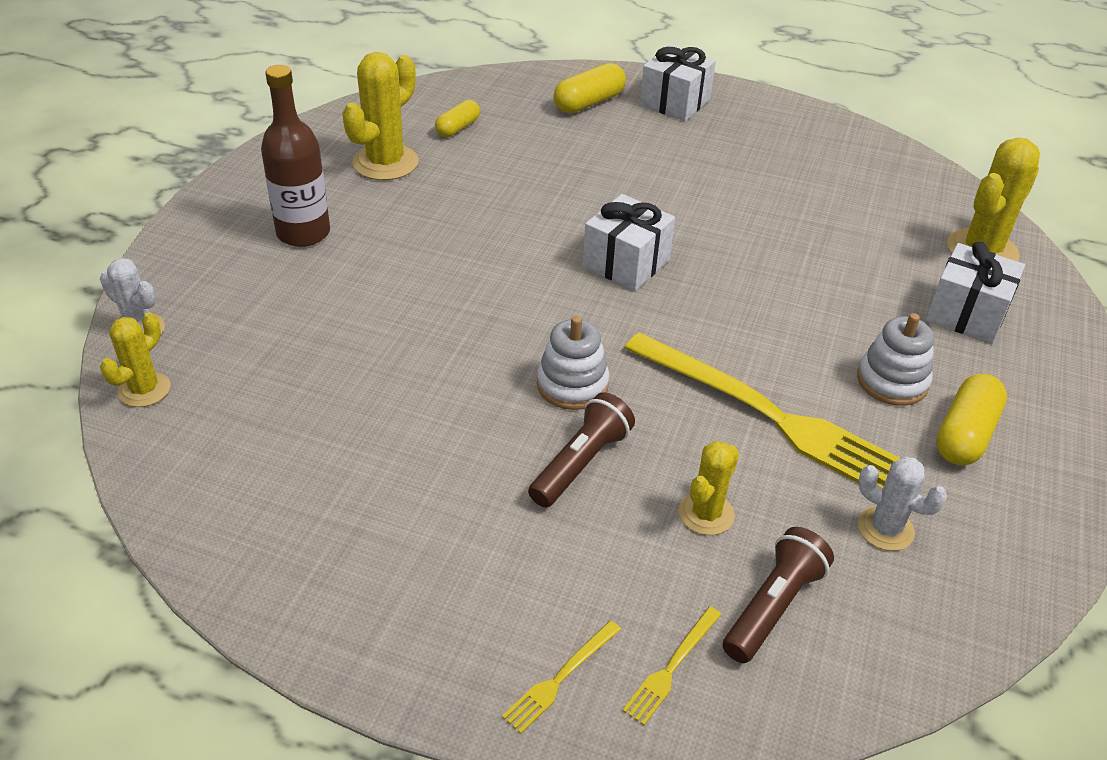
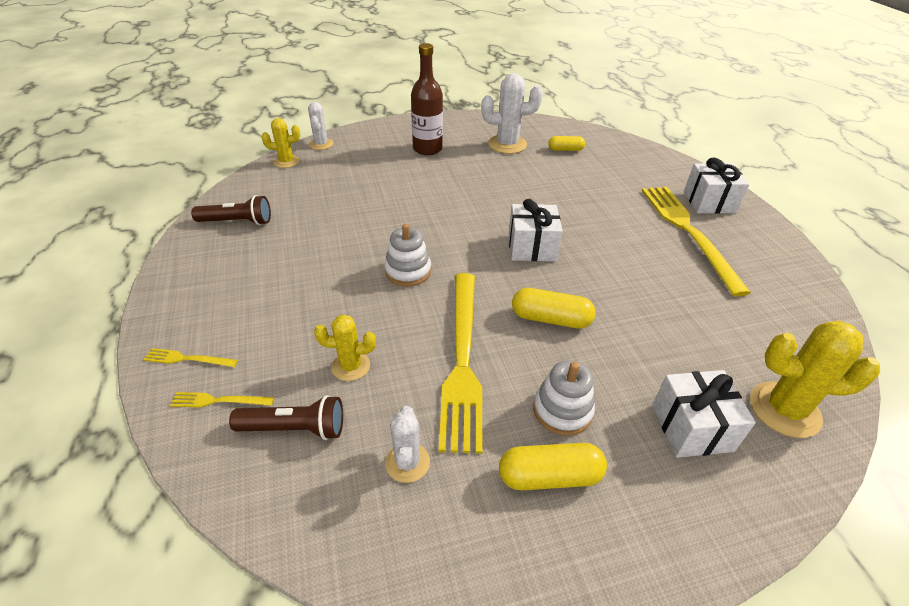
camera: 55 degrees right, 0 degrees up
yellow cactus [342,52,419,180] -> white cactus [481,73,543,154]
brown flashlight [528,392,635,508] -> brown flashlight moved to [191,195,271,225]
yellow capsule [553,63,626,113] -> yellow capsule moved to [512,288,596,329]
none -> yellow fork [642,187,751,297]

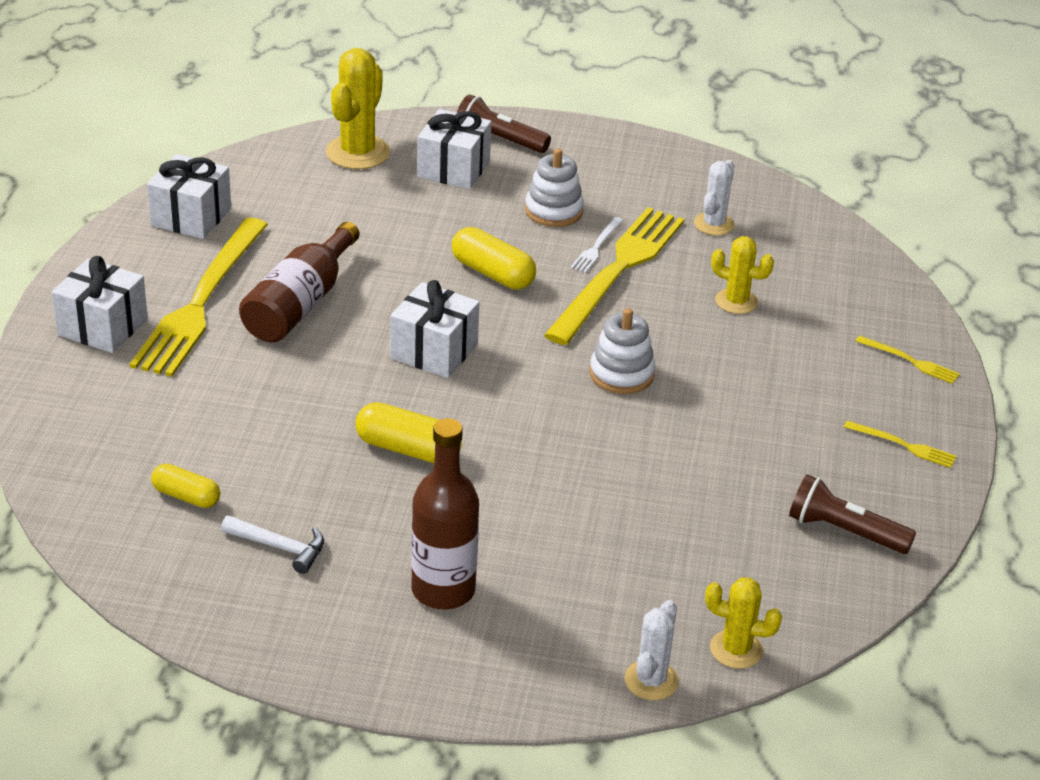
camera: 155 degrees left, 5 degrees down
yellow fork [170,392,274,408] -> yellow fork moved to [844,420,957,468]
brown flashlight [229,395,343,440] -> brown flashlight moved to [457,94,551,153]
white cactus [481,73,543,154] -> white hammer [221,515,324,574]
yellow capsule [499,443,607,490] -> yellow capsule moved to [355,402,462,463]
yellow cactus [750,320,880,438] -> yellow cactus turned 75 degrees clockwise [326,48,390,169]
none -> white gift [147,154,231,239]
none -> brown bottle [239,222,360,342]
none -> white fork [570,217,623,273]

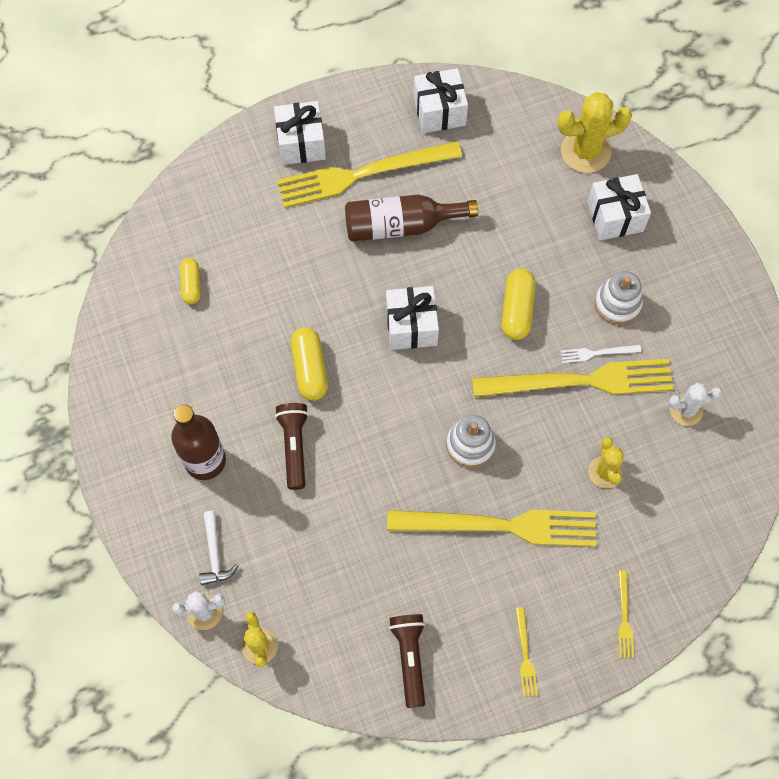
camera: 60 degrees right, 30 degrees up
white hammer [221,515,324,574] -> white hammer moved to [199,511,239,585]
brown flashlight [457,94,551,153] -> brown flashlight moved to [275,403,309,490]
none -> yellow fork [387,510,596,547]

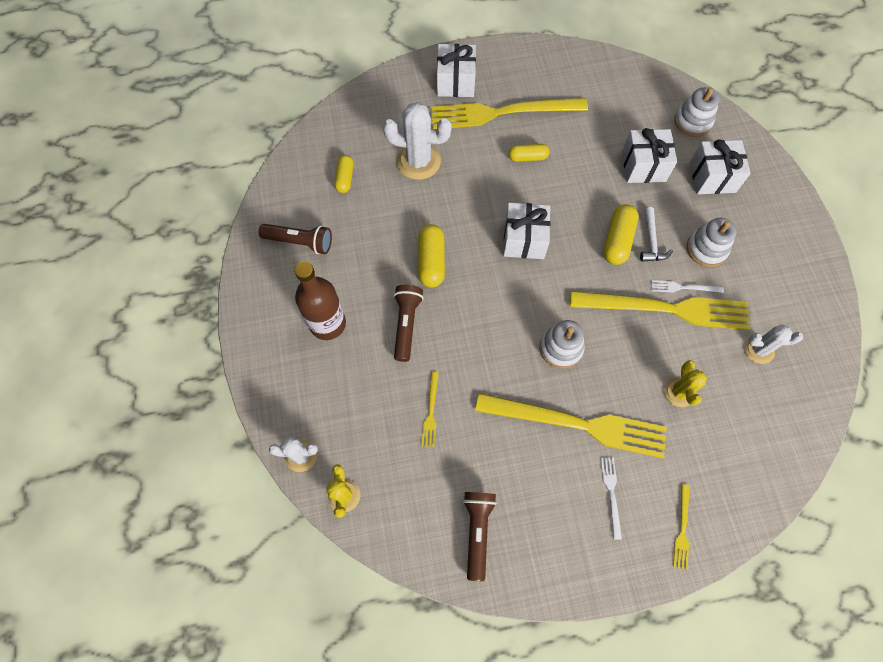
camera: 10 degrees right, 0 degrees up
white hammer [199,511,239,585] -> white hammer moved to [640,207,673,262]
brown bottle [345,194,478,242] -> yellow capsule [508,144,550,162]
white gift [414,68,468,133] -> white gift moved to [622,128,677,183]
yellow fork [515,607,538,697] -> yellow fork moved to [421,372,439,447]
yellow cactus [558,92,632,173] -> white stacking toy [674,87,719,137]
none -> brown flashlight [258,224,332,254]
none -> white cactus [383,102,452,180]
none -> white fork [601,457,622,540]

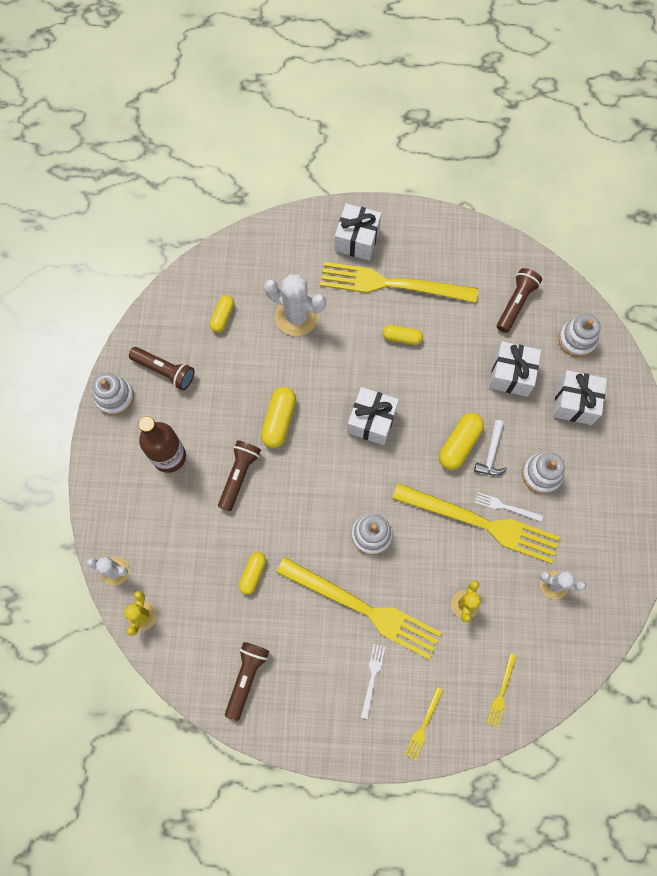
camera: 15 degrees right, 5 degrees up
yellow fork [421,372,439,447] -> yellow fork moved to [487,654,517,727]
none -> white stacking toy [93,373,134,416]
none -> yellow capsule [239,552,266,595]
none -> brown flashlight [497,268,542,333]

